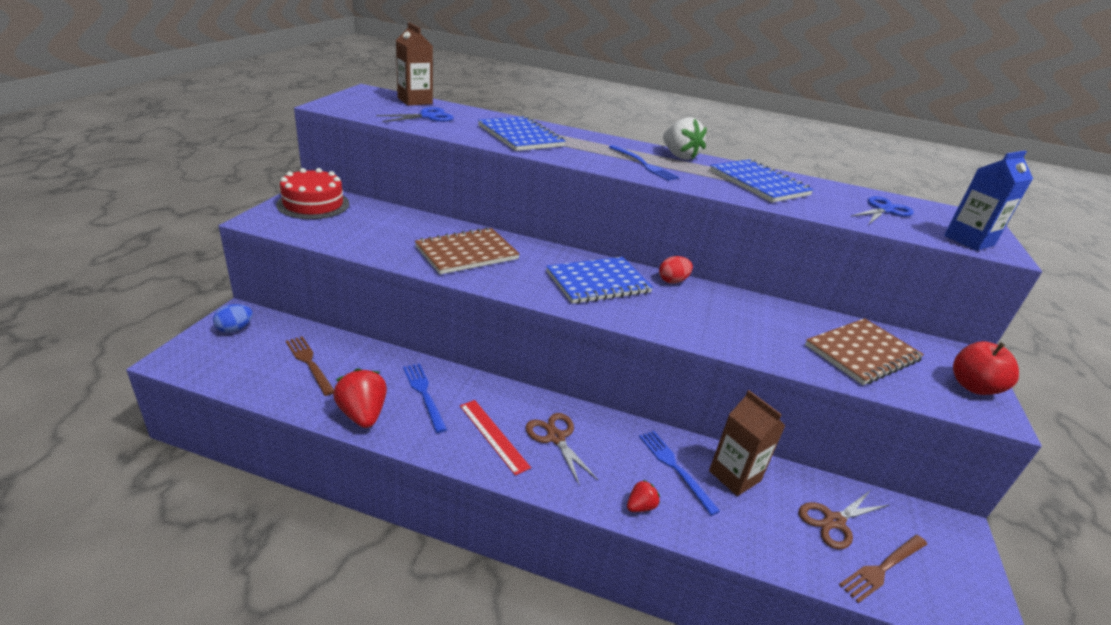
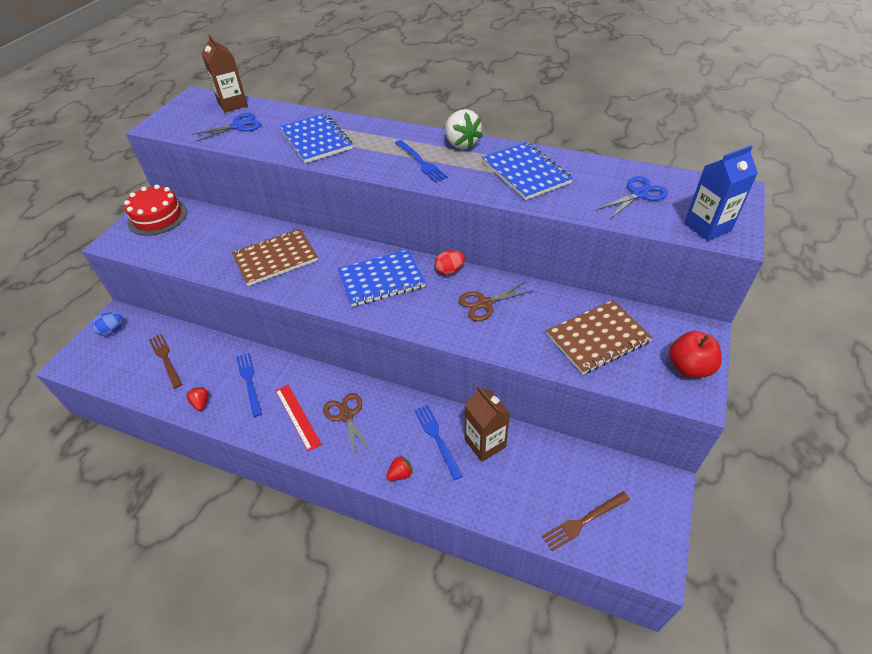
camera: 10 degrees right, 15 degrees up
red strawberry [333,368,387,428] -> red strawberry [186,387,209,411], size x0.53
brown scissors [799,491,889,550] -> brown scissors moved to [459,281,533,321]

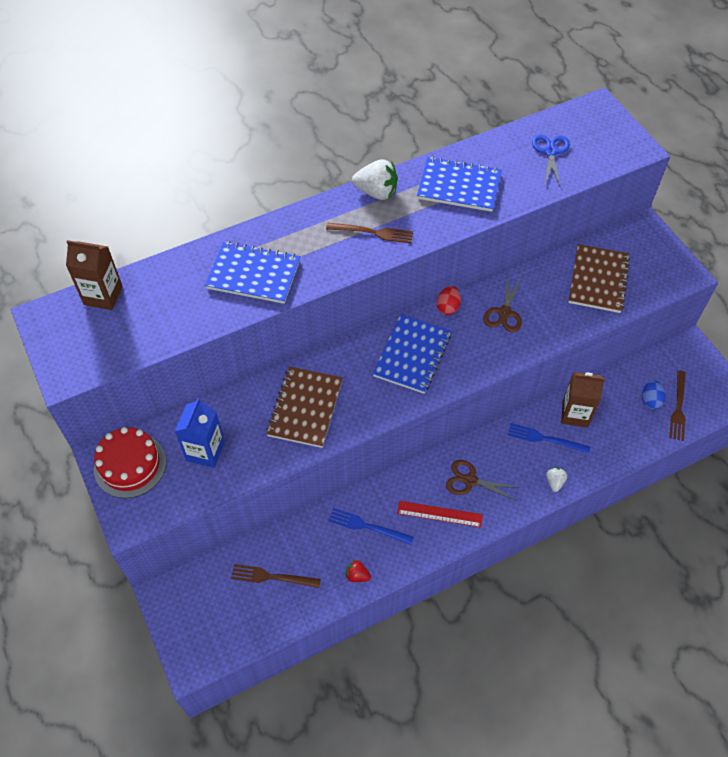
camera: 50 degrees left, 10 degrees up
blue egg [92,312,123,336] -> blue egg moved to [642,380,666,409]
blue scissors [192,113,261,142] -> none
red strawberry [386,456,413,481] -> white strawberry [546,468,567,492]
blue fork [395,140,448,183] -> brown fork [326,223,413,243]
red apple [669,331,722,378] -> none
blue carton [684,145,758,241] -> blue carton moved to [175,398,225,468]

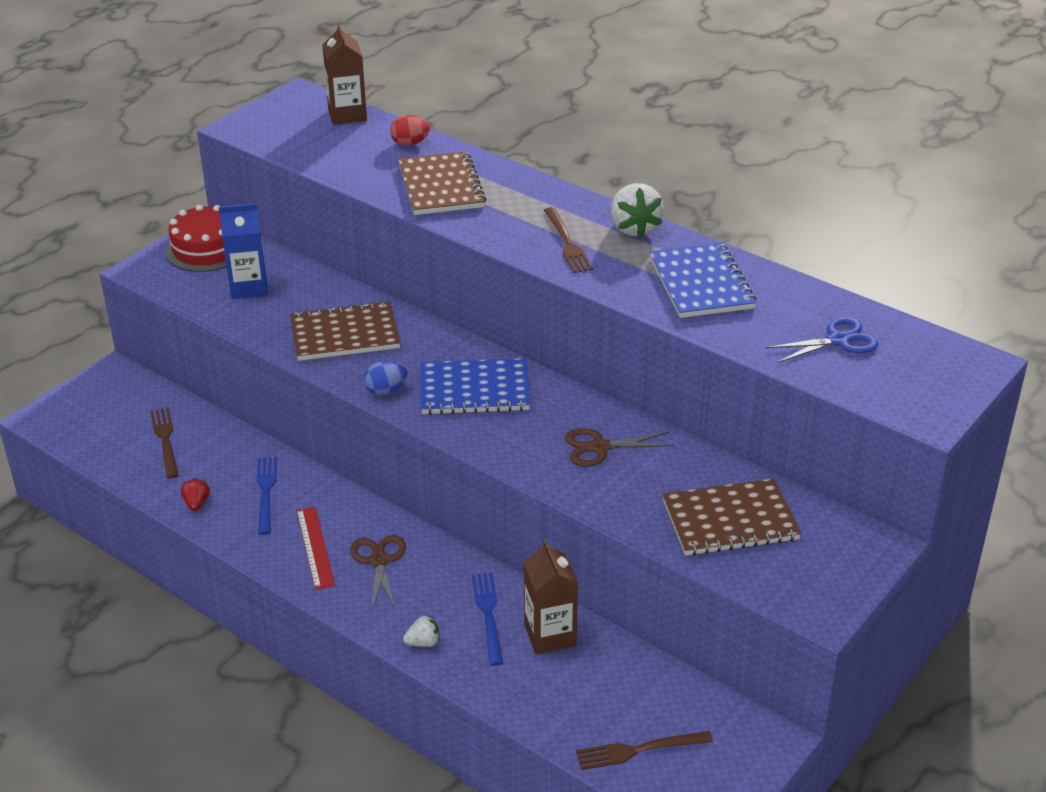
camera: 65 degrees right, 20 degrees down
blue notebook [205,241,300,304] -> brown notebook [398,151,486,215]
red egg [437,286,461,315] -> red egg moved to [390,115,430,146]
blue egg [642,380,666,409] -> blue egg moved to [364,361,408,395]

